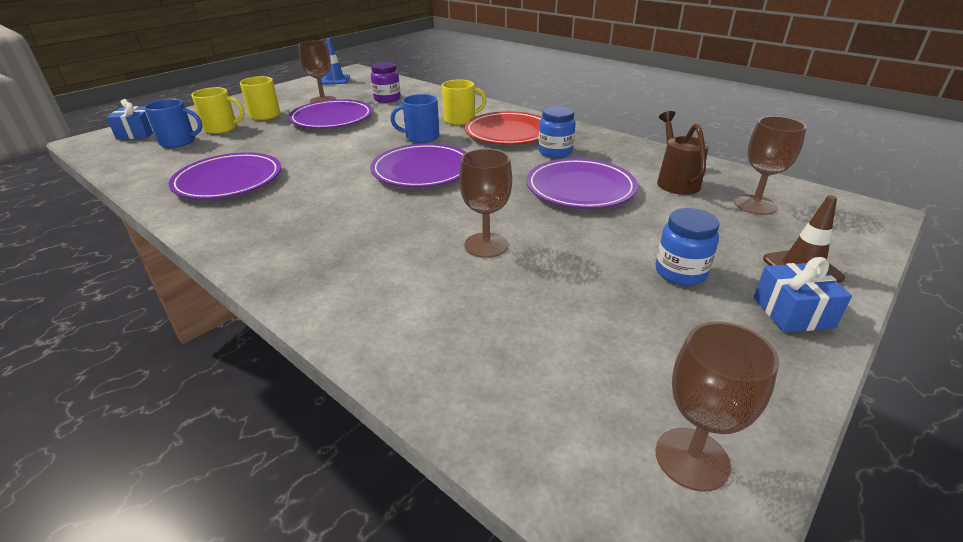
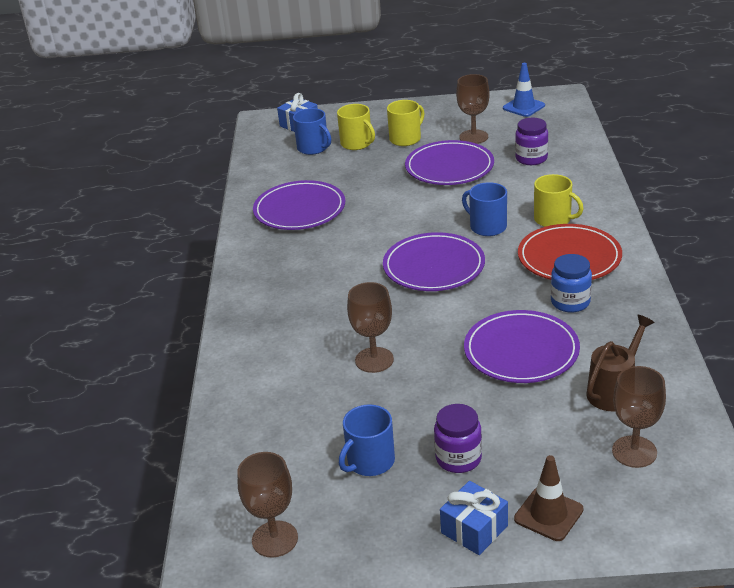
camera: 50 degrees right, 0 degrees up
blue jar [656,208,720,286] -> purple jar [434,404,482,473]
none -> blue mug [339,404,395,476]

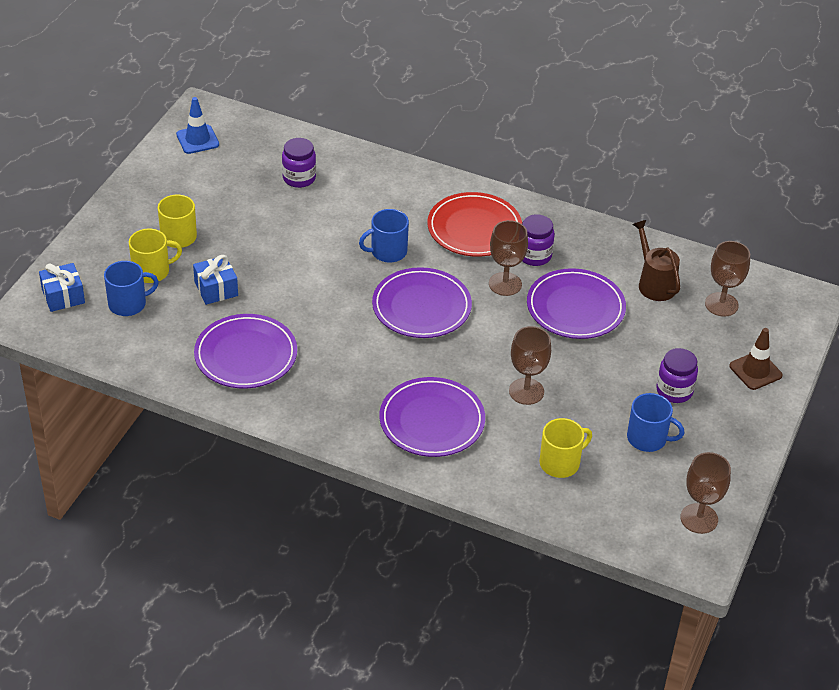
camera: 70 degrees left, 10 degrees up
blue mug [339,404,395,476] -> blue mug turned 45 degrees counterclockwise [627,393,684,452]
purple plate [405,140,494,185] -> purple plate moved to [379,377,485,457]
blue gift [440,481,508,555] -> blue gift moved to [193,255,238,305]
brown goblet [456,74,490,144] -> brown goblet moved to [489,220,528,296]
yellow mug [534,174,584,227] -> yellow mug moved to [540,418,592,478]
blue jar [551,254,592,313] -> purple jar [522,214,555,266]

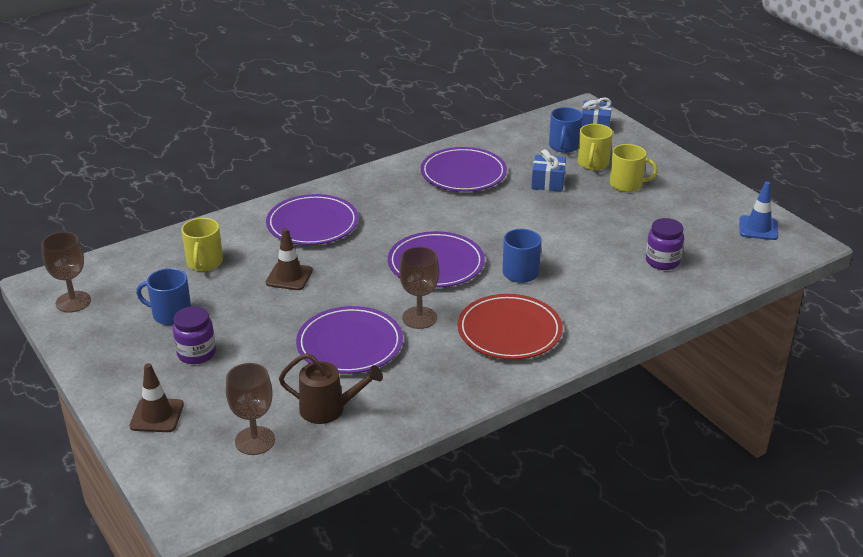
camera: 125 degrees right, 10 degrees down
brown goblet [509,326,551,405] -> brown traffic cone [266,228,313,290]
purple jar [522,214,555,266] -> none
blue mug [627,393,684,452] -> blue mug turned 45 degrees clockwise [136,268,191,325]

